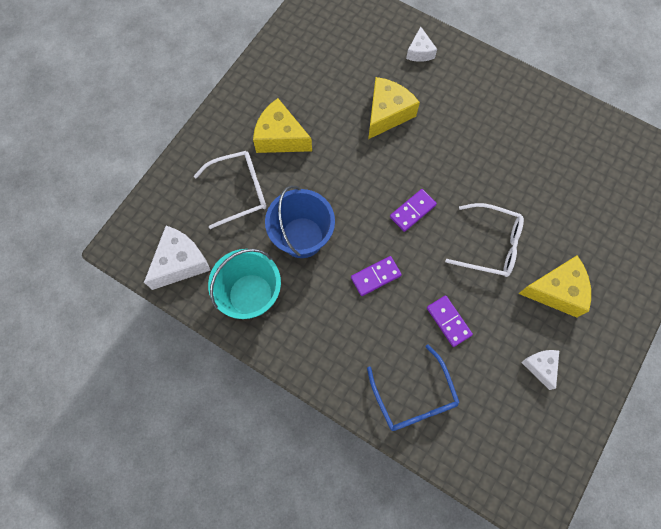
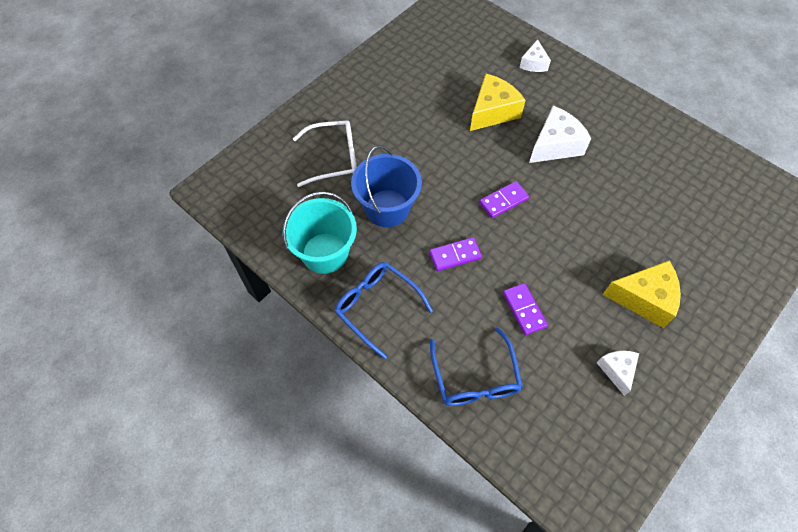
camera: 10 degrees right, 10 degrees down
white cheese [144,226,210,290] -> white cheese moved to [529,106,591,163]
yellow cheese [253,98,312,153] -> none
white glasses [445,203,524,277] -> none
none -> blue glasses [334,262,433,359]

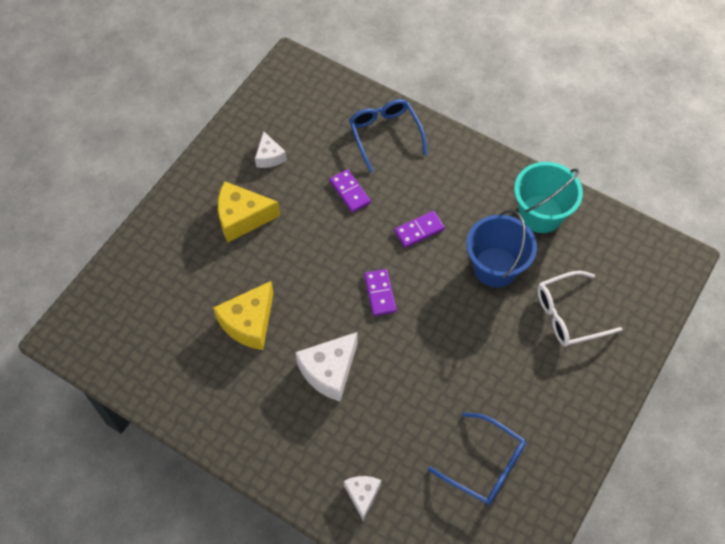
camera: 170 degrees right, 0 degrees up
blue glasses [334,262,433,359] -> blue glasses moved to [428,412,526,505]
yellow cheese [470,74,526,131] -> yellow cheese moved to [213,281,274,350]
purple domino [479,181,529,218] -> purple domino turned 60 degrees counterclockwise [364,269,397,316]

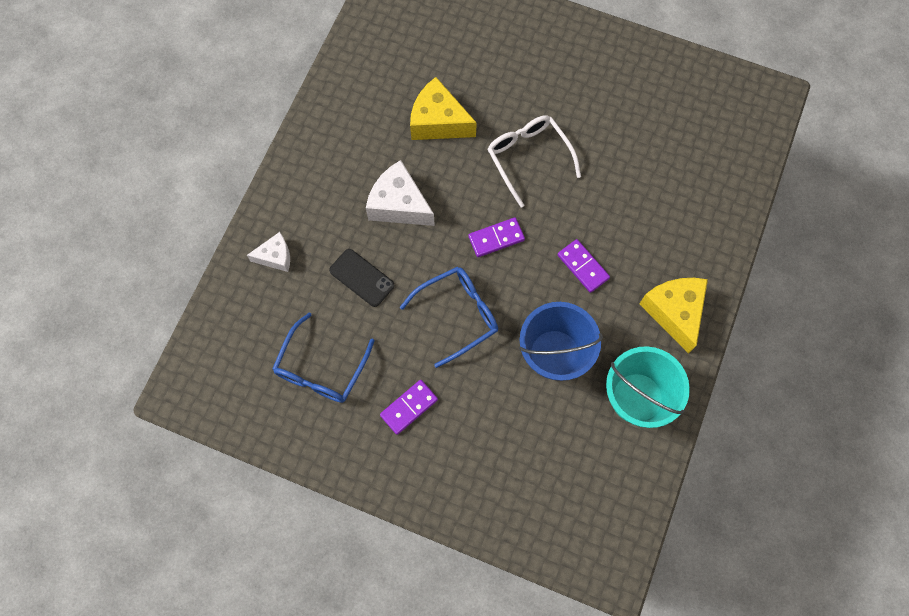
camera: 80 degrees right, 10 degrees up
yellow cheese [218,181,280,242] -> yellow cheese moved to [640,278,708,354]
white cheese [255,131,287,168] -> none
purple domino [329,169,371,213] -> purple domino moved to [380,380,438,435]
blue glasses [349,99,427,172] -> blue glasses moved to [400,266,498,368]
white glasses [537,271,622,347] -> white glasses moved to [488,115,581,207]
none -> black phone [329,249,394,307]

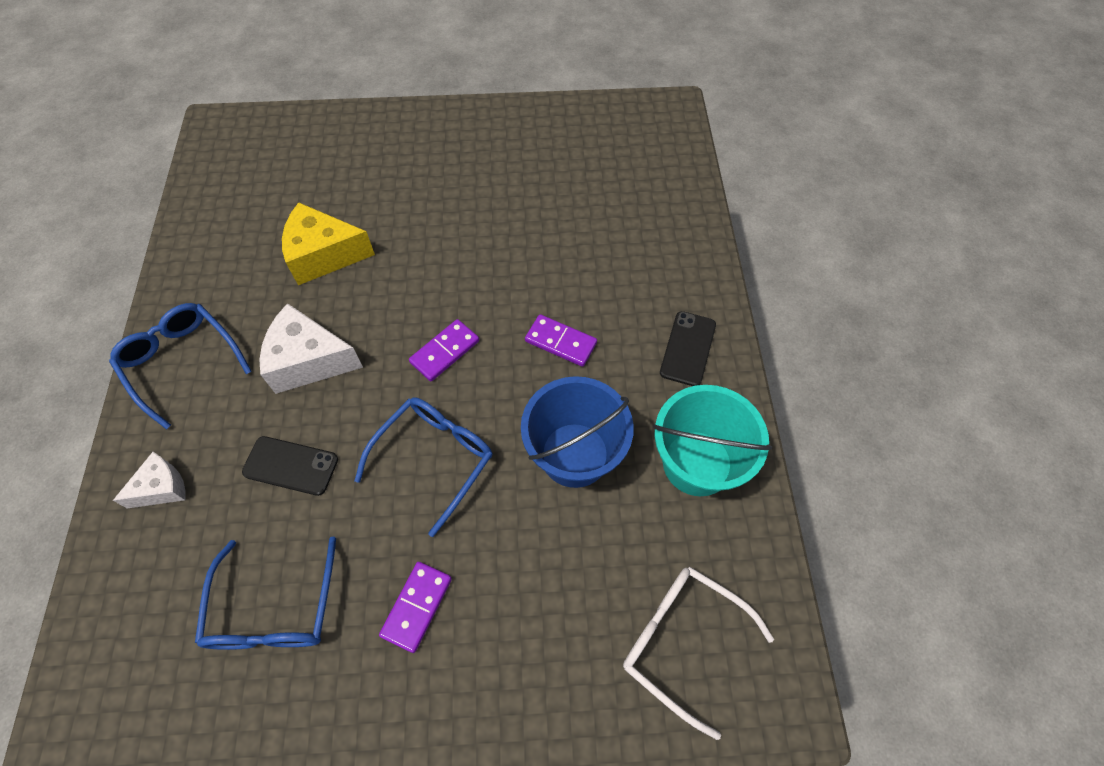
camera: 25 degrees left, 10 degrees down
white glasses [488,115,581,207] -> white glasses moved to [623,566,774,740]
yellow cheese [640,278,708,354] -> black phone [660,311,716,386]
none -> blue glasses [109,303,252,430]

